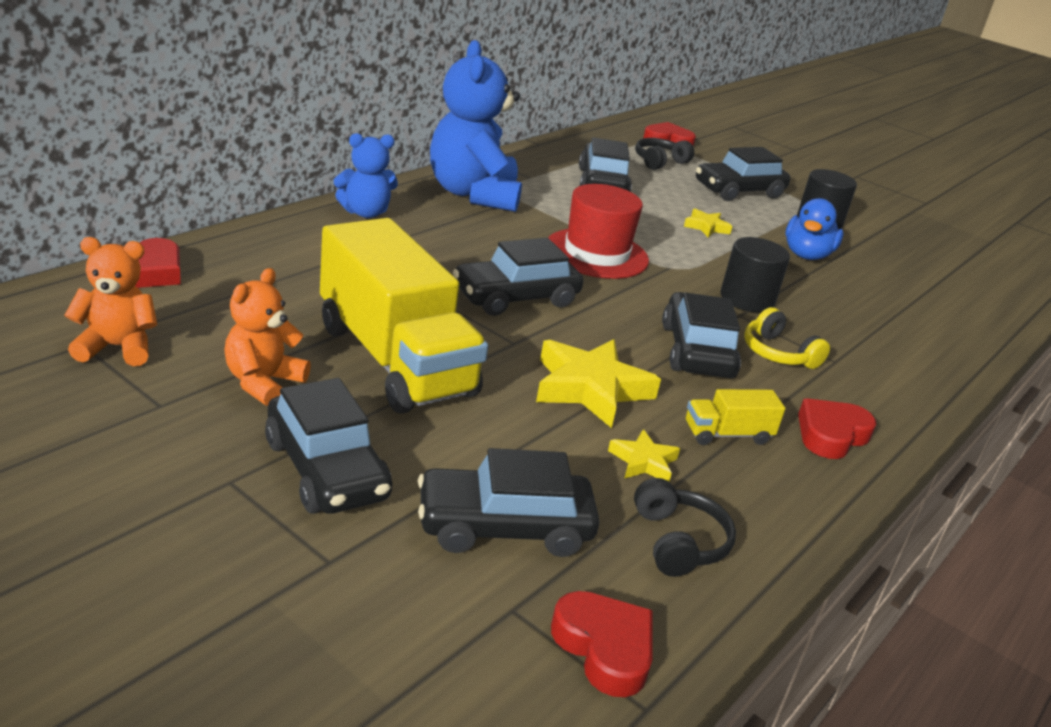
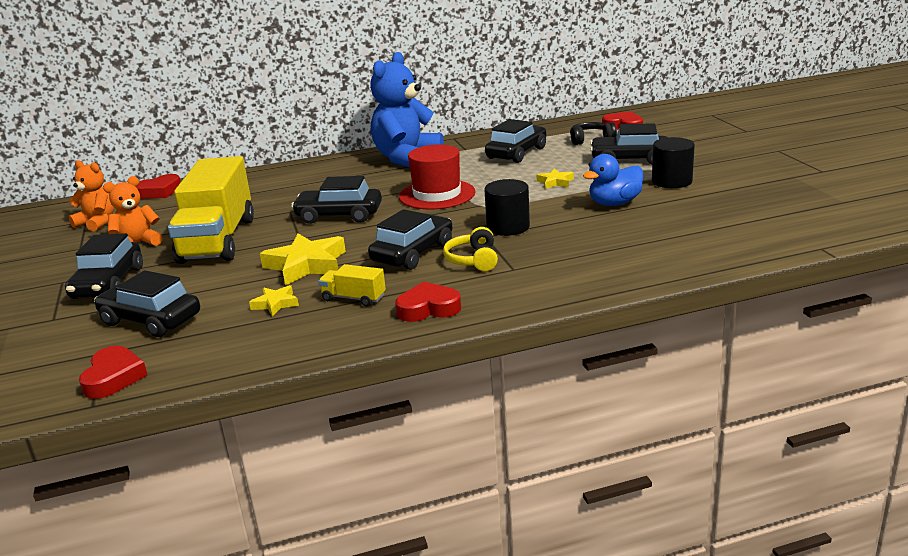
camera: 40 degrees right, 5 degrees down
blue teddy bear [334,133,398,218] -> none
black headphones [634,478,736,577] -> none

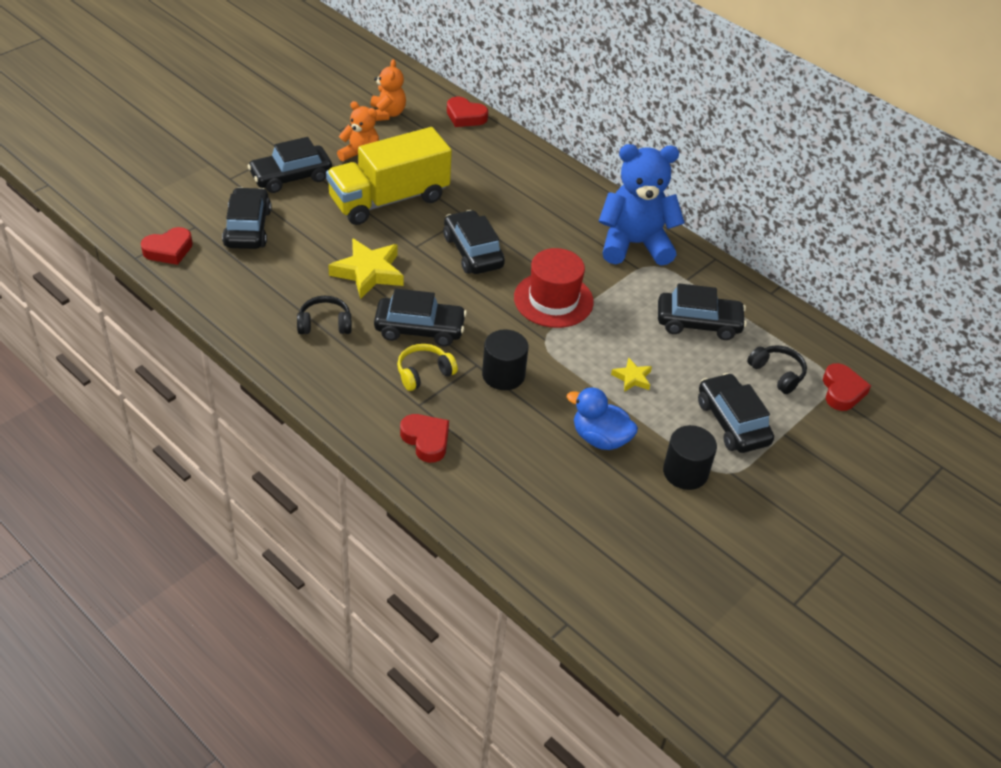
camera: 55 degrees right, 20 degrees up
yellow star [249,285,299,316] -> none
yellow truck [318,264,386,307] -> black headphones [297,296,351,334]
red heart [395,282,461,322] -> red heart moved to [400,414,449,463]

